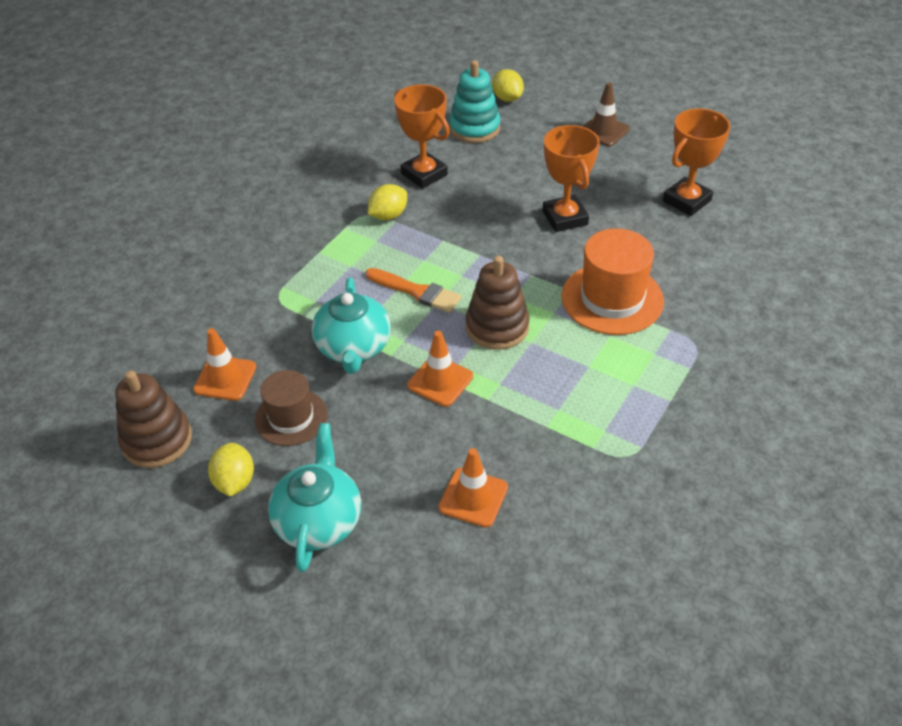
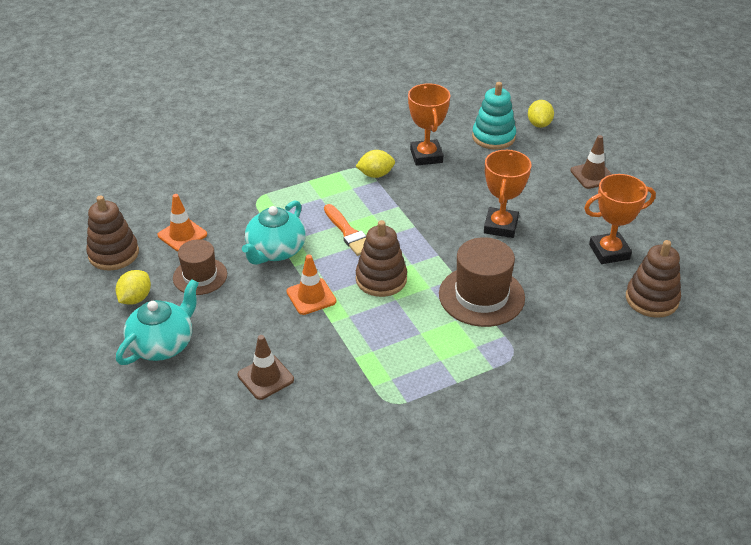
camera: 30 degrees right, 5 degrees down
orange traffic cone [438,448,508,528] -> brown traffic cone [237,335,294,400]
orange hat [561,229,664,335] -> brown hat [439,237,525,327]
none -> brown stacking toy [626,240,681,318]

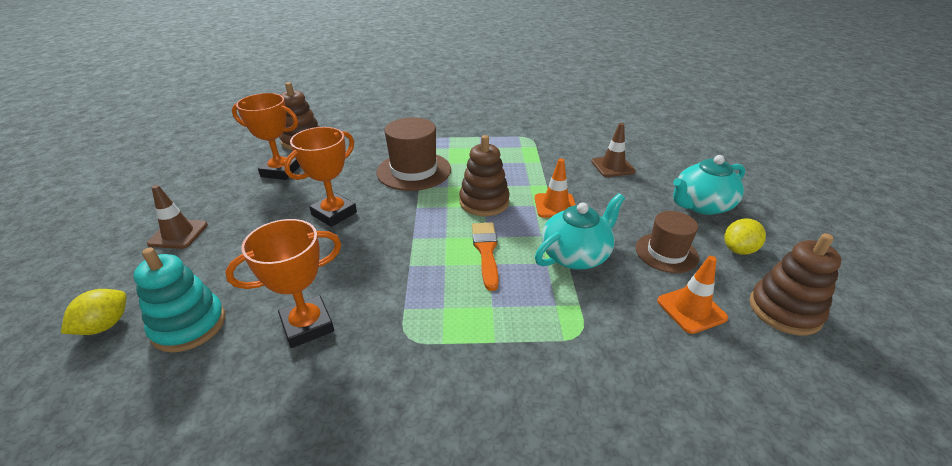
camera: 155 degrees left, 5 degrees down
yellow lemon [356,150,395,178] -> none
orange trophy [408,83,451,166] -> orange trophy turned 45 degrees clockwise [225,219,341,348]

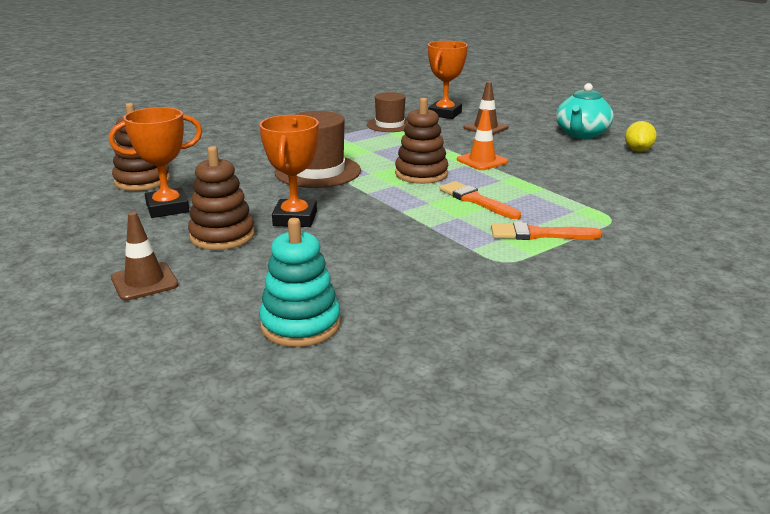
camera: 35 degrees left, 10 degrees down
yellow lemon [61,289,126,335] -> none
orange trophy [225,219,341,348] -> orange trophy moved to [428,41,468,119]
turquoise teapot [535,193,625,270] -> none
brown hat [636,211,699,273] -> brown hat moved to [367,92,408,132]
orange traffic cone [657,256,728,334] -> none
brown stacking toy [749,233,842,335] -> brown stacking toy moved to [188,146,255,250]
none -> orange brush [491,222,602,240]

